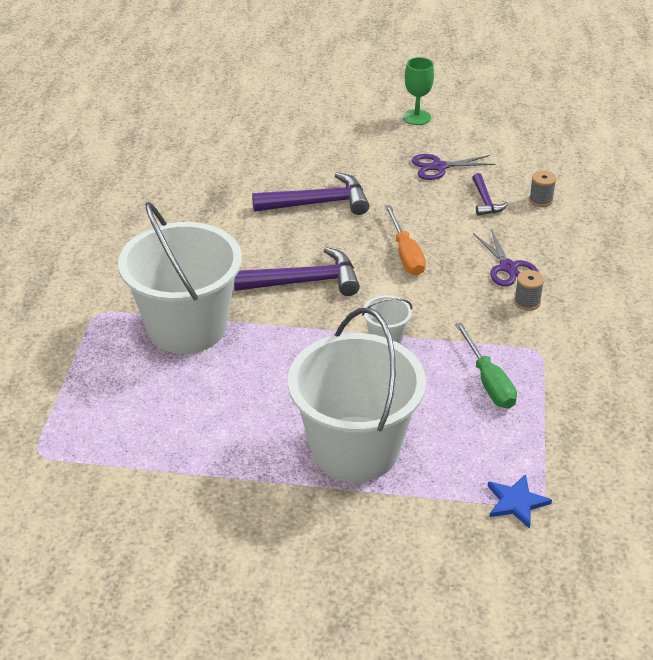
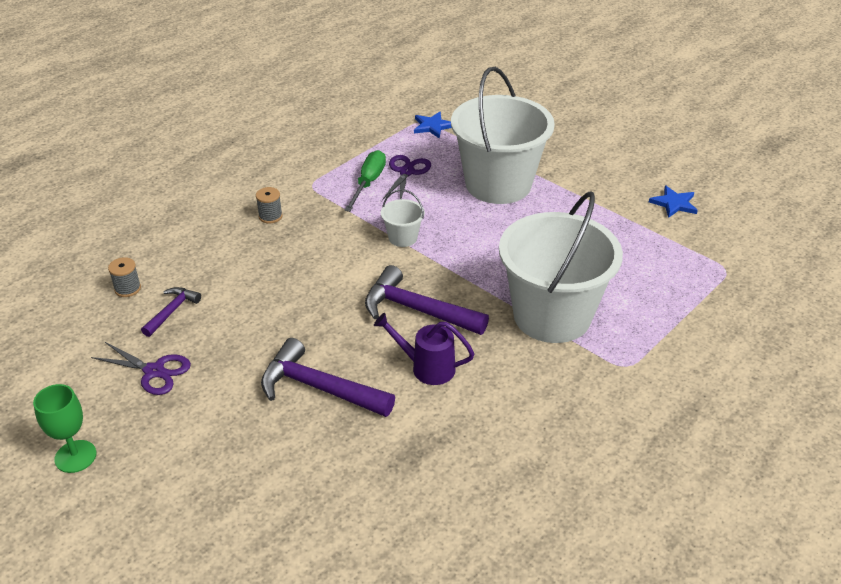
camera: 145 degrees left, 0 degrees up
orange screwdriver [385,205,426,275] -> none
purple scissors [473,229,538,286] -> purple scissors moved to [382,155,431,200]
none -> purple watering can [374,313,474,385]
none -> blue star [649,186,698,218]

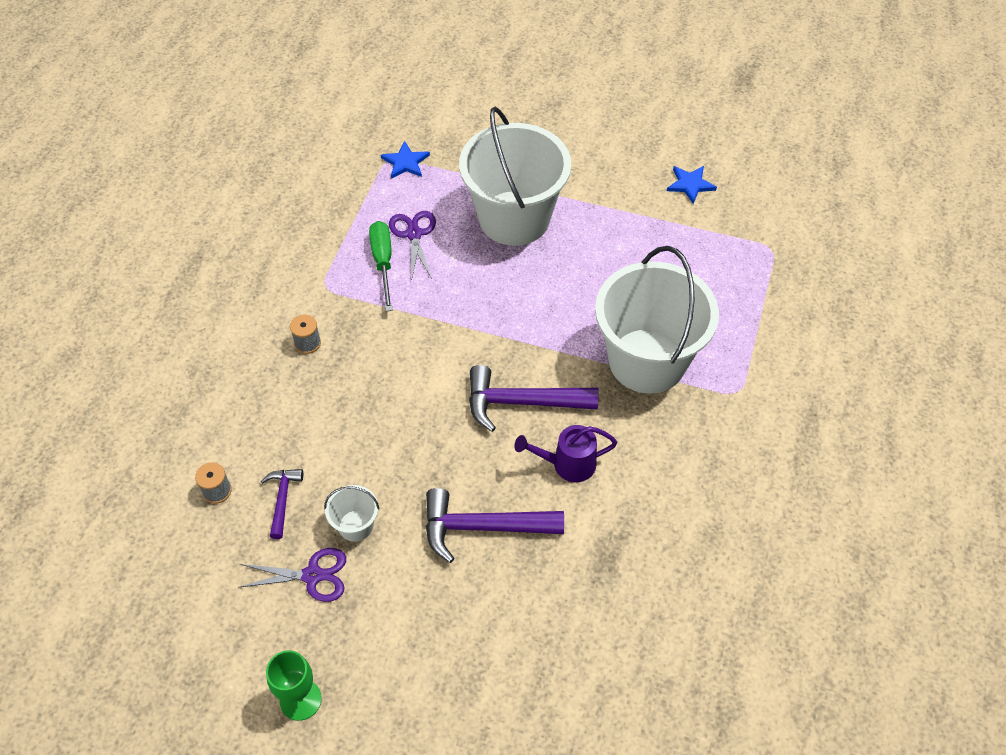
camera: 25 degrees left, 15 degrees up
white bucket [381,189,425,247] -> white bucket moved to [324,485,379,542]

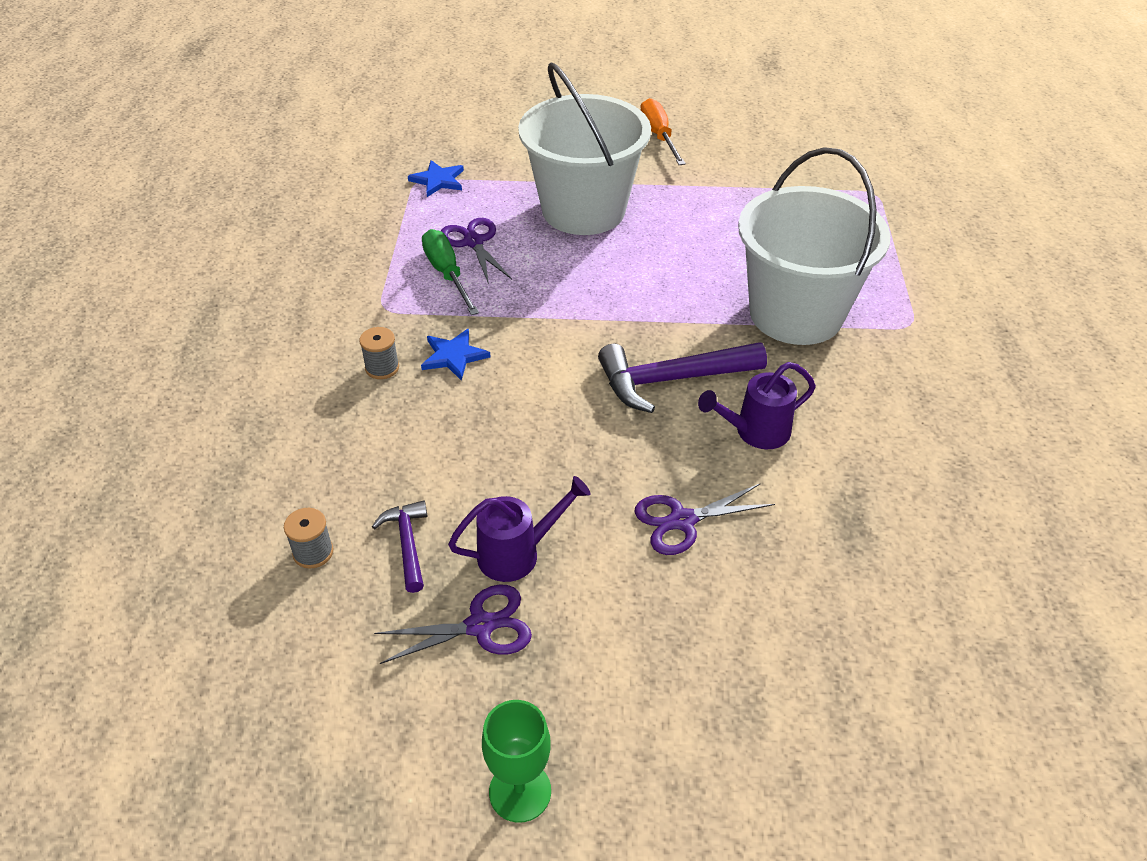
camera: 15 degrees left, 10 degrees down
white bucket [324,485,379,542] -> purple watering can [448,476,591,582]
purple hammer [426,488,564,563] -> purple scissors [634,483,775,555]
blue star [667,166,717,204] -> blue star moved to [421,329,491,381]
none -> orange screwdriver [640,98,686,165]

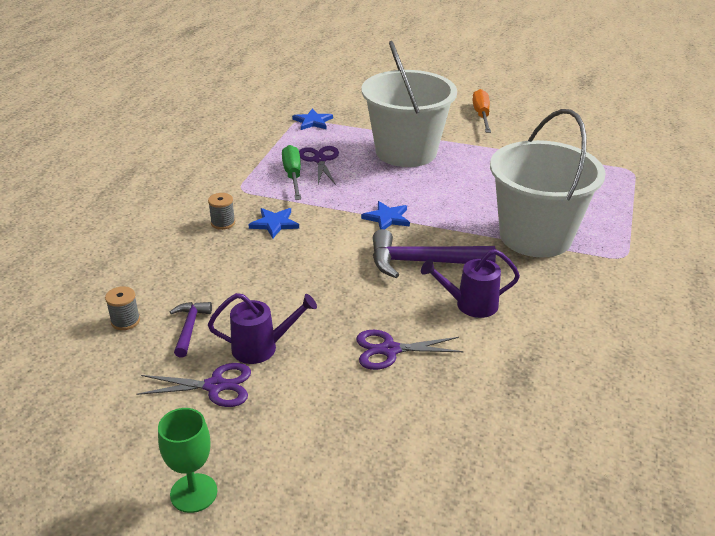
camera: 15 degrees right, 10 degrees down
none -> blue star [361,201,410,229]

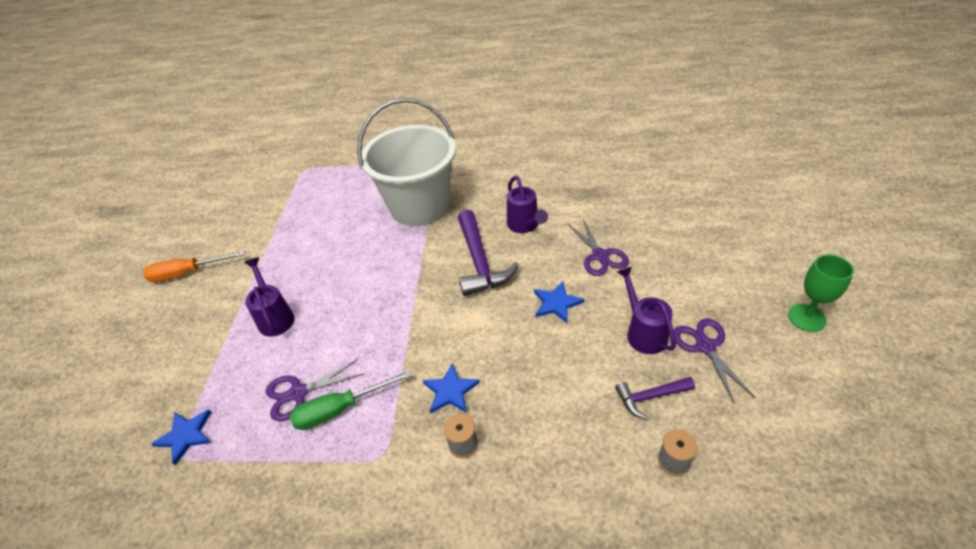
camera: 100 degrees left, 10 degrees up
white bucket [361,41,457,167] -> purple watering can [244,258,295,337]
blue star [361,201,410,229] -> blue star moved to [534,282,584,323]

